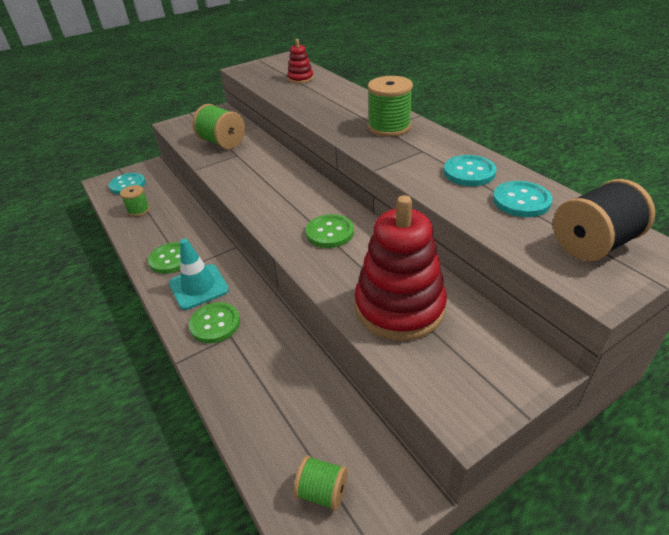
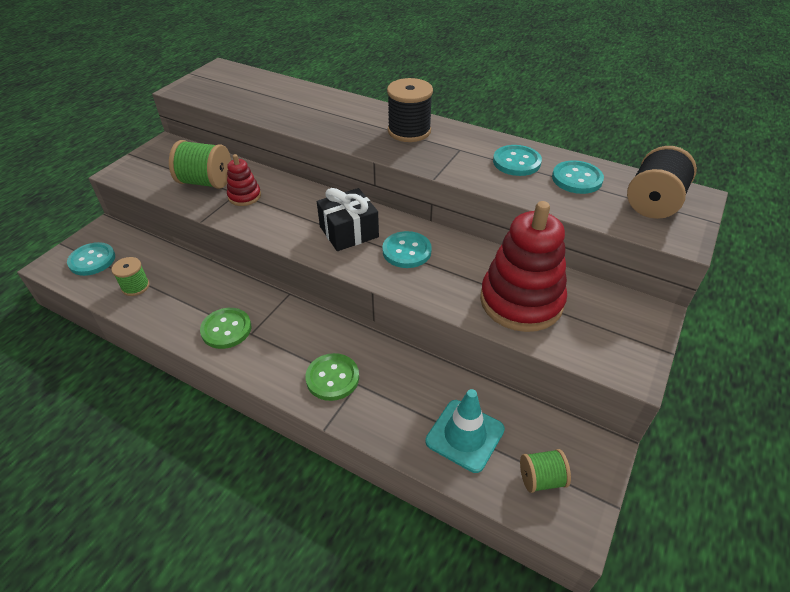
camera: 30 degrees left, 5 degrees up
turquoise traffic cone [169,239,229,310] -> turquoise traffic cone moved to [425,389,505,473]
red stacking toy [287,39,314,84] -> red stacking toy moved to [227,154,261,206]
green button [306,214,354,248] -> turquoise button [382,231,432,268]
green spool [368,76,413,137] -> black spool [387,78,433,142]
none -> black gift [317,188,379,251]

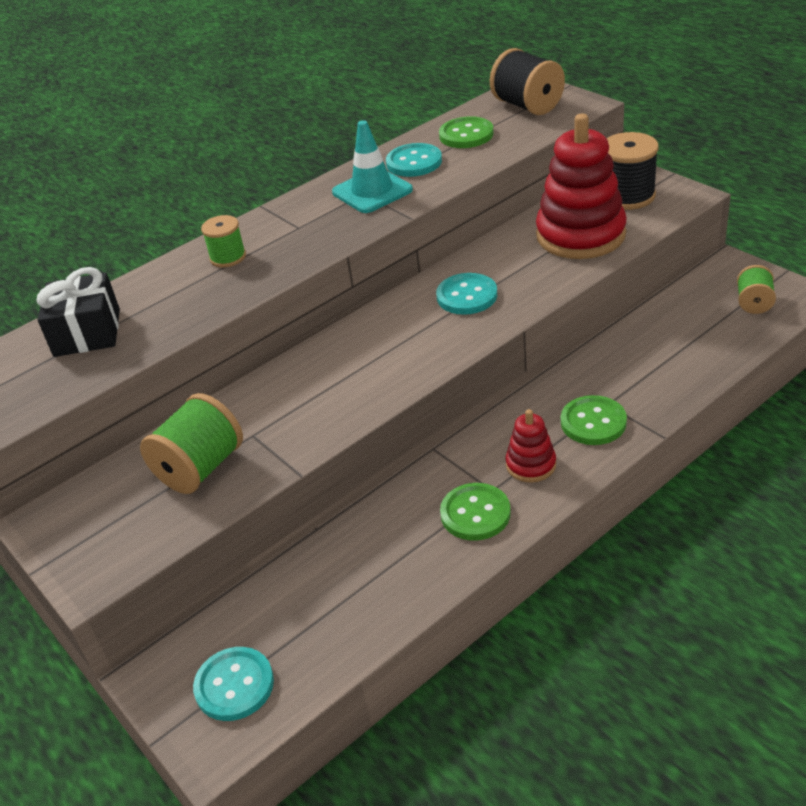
camera: 65 degrees left, 5 degrees down
green spool [111,257,150,296] -> green spool moved to [201,215,246,267]
red stacking toy [227,154,261,206] -> red stacking toy moved to [506,409,556,483]
black gift [317,188,379,251] -> black gift moved to [36,267,120,357]
black spool [387,78,433,142] -> black spool moved to [607,132,659,210]
turquoise traffic cone [425,389,505,473] -> turquoise traffic cone moved to [332,120,413,213]
turquoise button [552,160,604,194] -> green button [439,116,494,148]

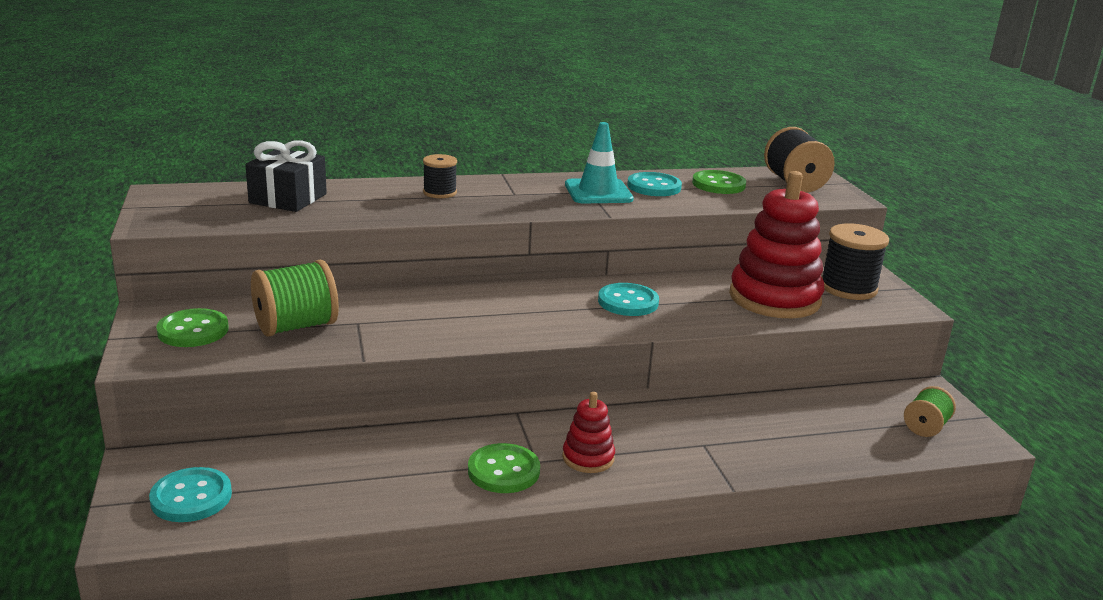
camera: 20 degrees right, 15 degrees down
green spool [201,215,246,267] -> black spool [423,154,457,198]
green button [561,395,627,445] -> green button moved to [156,308,229,347]

